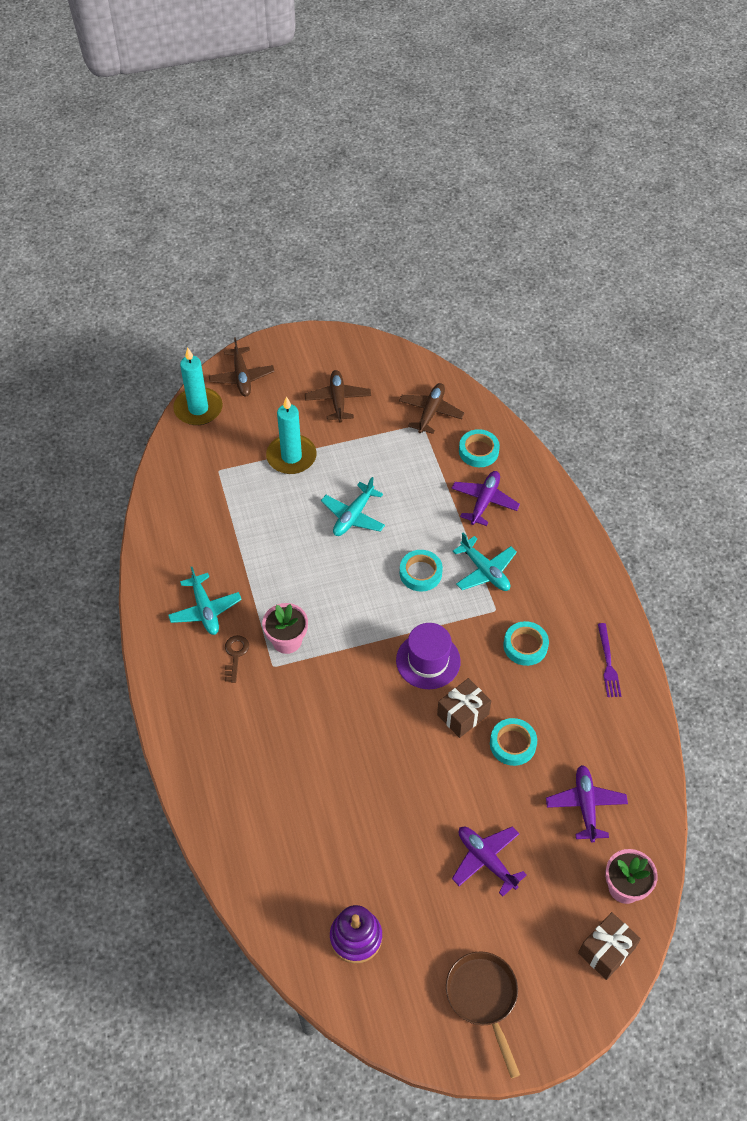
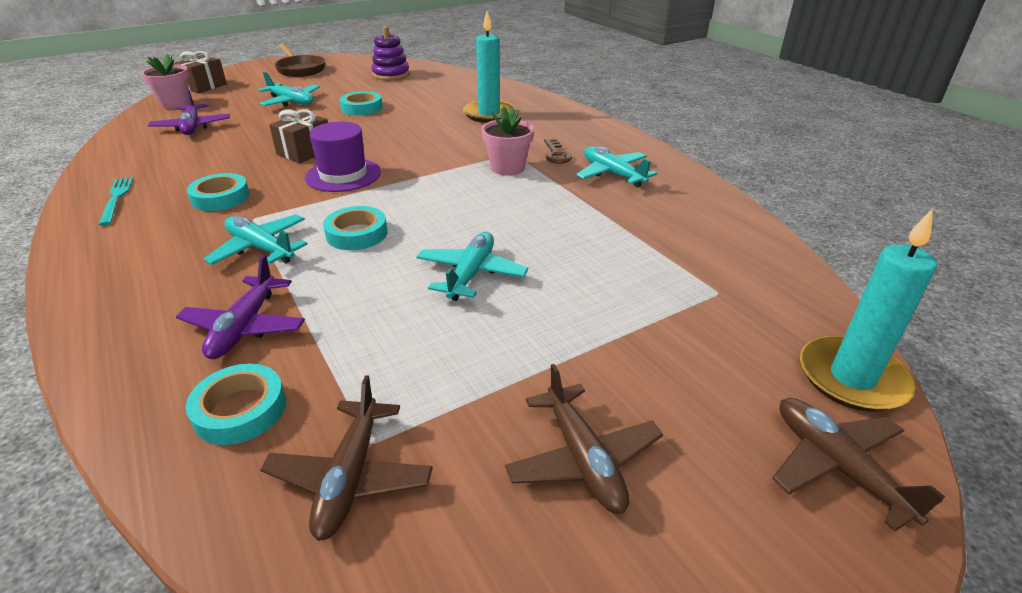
camera: 165 degrees right, 20 degrees down
turquoise candle [266,396,317,474] -> turquoise candle moved to [463,11,515,123]
purple plane [452,826,527,897] -> turquoise plane [257,72,320,107]
turquoise tape [490,718,537,766] -> turquoise tape moved to [339,91,383,116]
purple fork [598,623,621,697] -> turquoise fork [99,177,134,226]

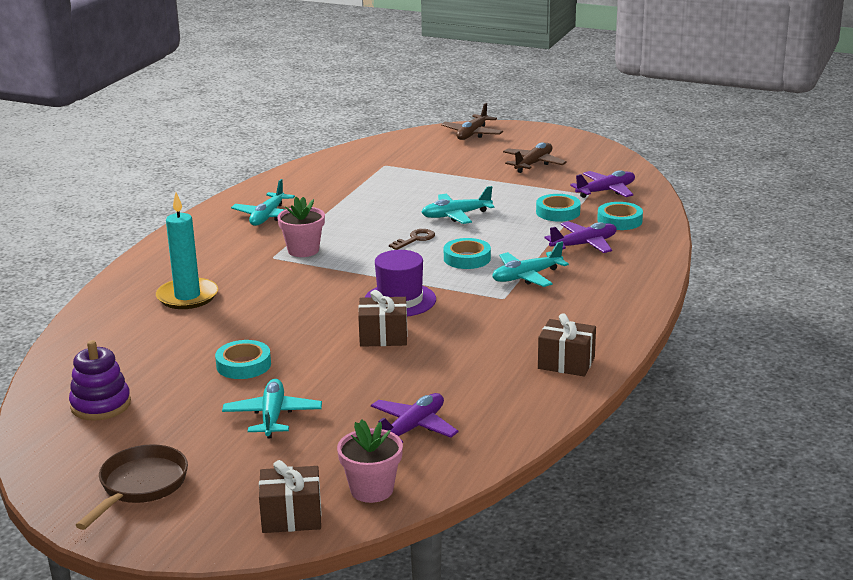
camera: 125 degrees left, 10 degrees down
turquoise fork [99,177,134,226] -> brown gift [538,313,596,376]
turquoise tape [187,173,250,211] -> turquoise tape moved to [536,194,581,222]
turquoise plane [204,214,307,265] -> turquoise plane turned 60 degrees clockwise [492,241,569,287]
brown plane [260,375,433,541] -> purple plane [570,170,635,198]
brown key [544,139,572,164] -> brown key moved to [389,229,435,250]
turquoise candle [800,209,937,412] -> none

